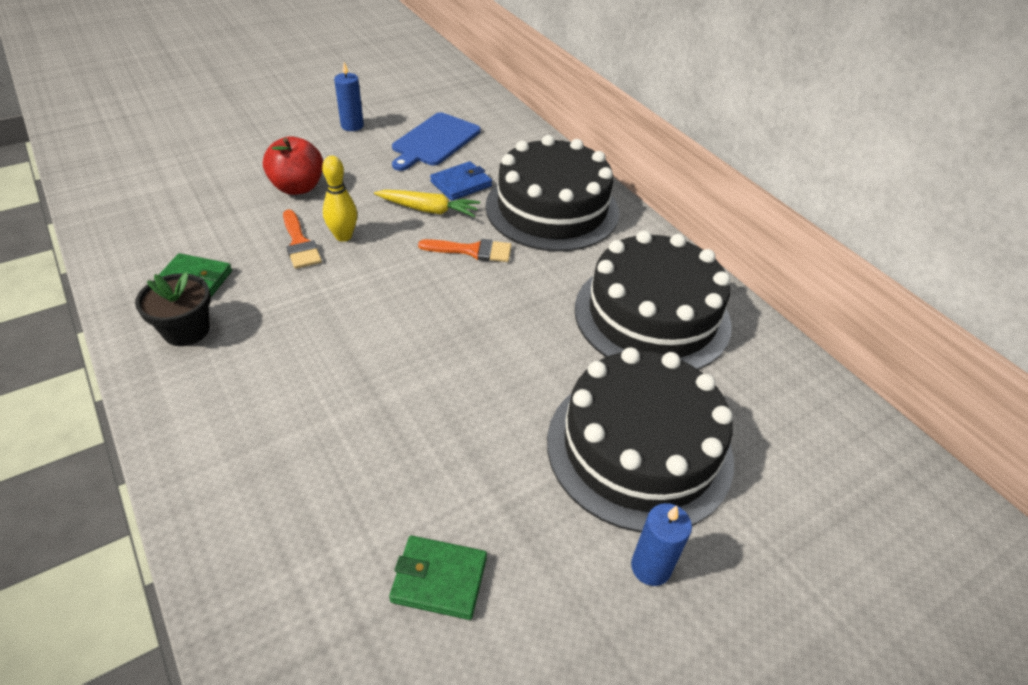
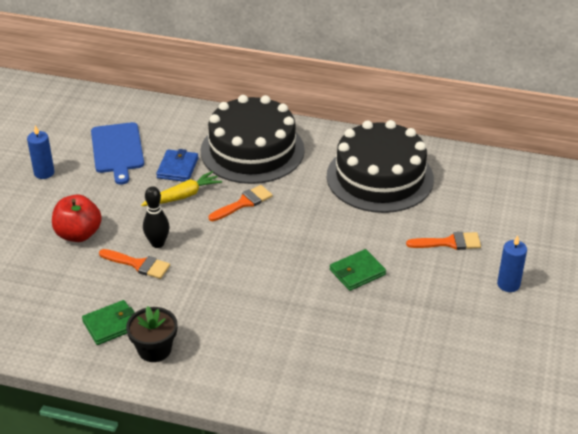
camera: 40 degrees left, 5 degrees down
yellow bowling pin [322,156,357,242] -> black bowling pin [143,186,169,248]
green wallet [389,536,487,620] -> green wallet moved to [330,249,386,291]
black cake [547,347,734,533] -> orange brush [406,232,481,250]

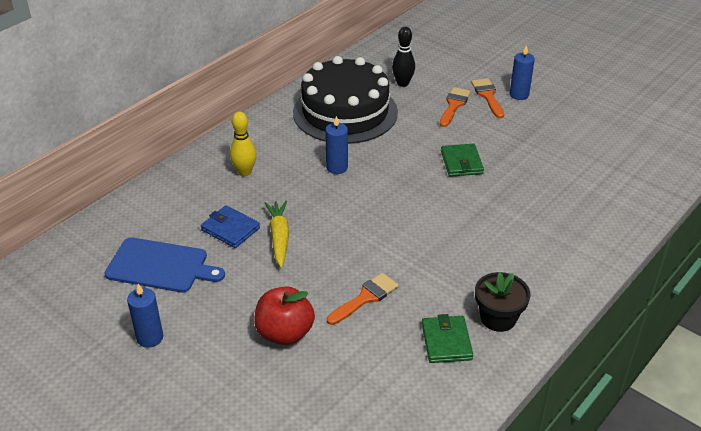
camera: 65 degrees left, 0 degrees up
black bowling pin [143,186,169,248] -> black bowling pin moved to [392,27,415,87]
black cake [201,95,305,184] -> yellow bowling pin [230,112,257,176]
orange brush [209,185,273,221] -> orange brush moved to [471,78,504,118]
none -> blue candle [325,116,348,174]

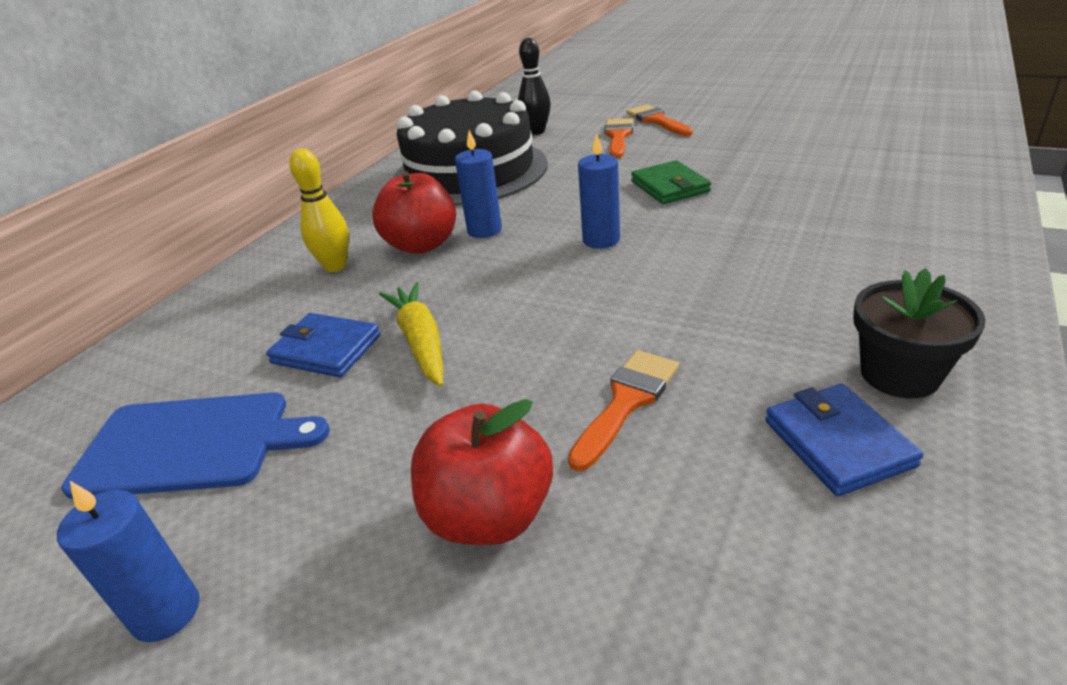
camera: 10 degrees left, 5 degrees down
green wallet [422,314,473,363] -> blue wallet [765,384,923,496]
blue candle [509,45,535,100] -> blue candle moved to [578,133,620,249]
none -> red apple [372,171,456,254]

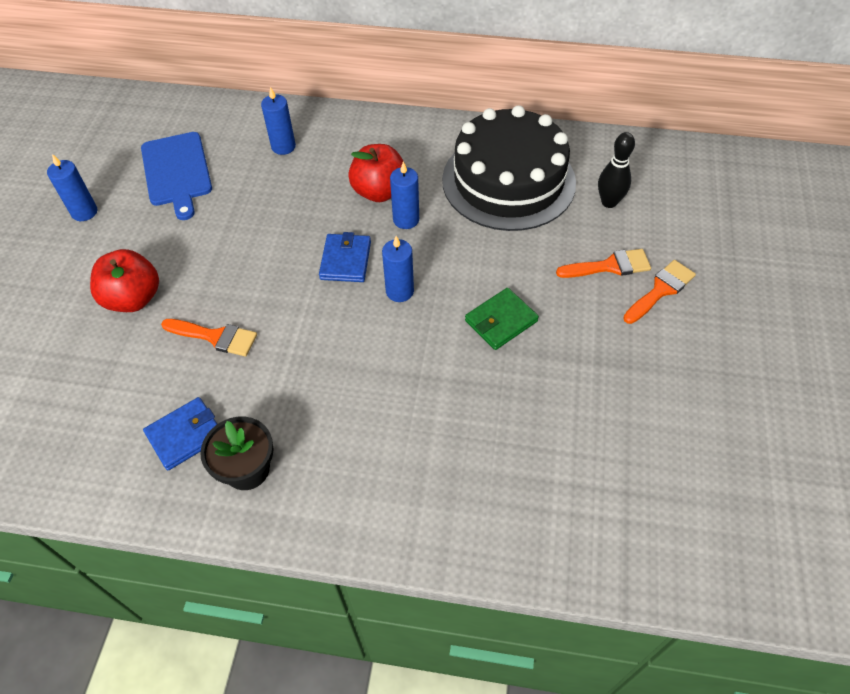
camera: 70 degrees right, 20 degrees up
blue wallet [266,313,381,377] -> blue wallet moved to [319,232,371,282]
yellow bowling pin [289,148,349,272] -> none
yellow carrot [379,282,443,387] -> none
none -> blue candle [261,87,296,155]

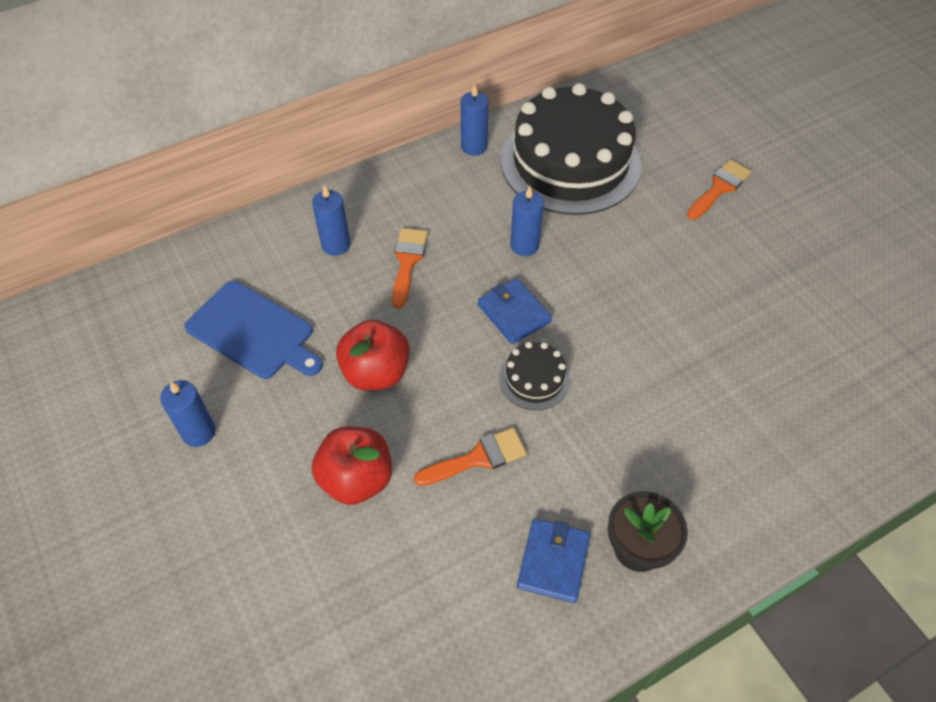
camera: 40 degrees left, 0 degrees up
red apple [348,144,404,202] -> red apple moved to [336,319,410,391]
blue candle [382,236,414,302] -> blue candle moved to [461,84,489,155]
green wallet [465,288,539,350] -> none
black bowling pin [598,132,635,208] -> none
orange brush [623,260,696,324] -> orange brush moved to [392,228,428,308]
none -> black cake [499,342,571,410]

